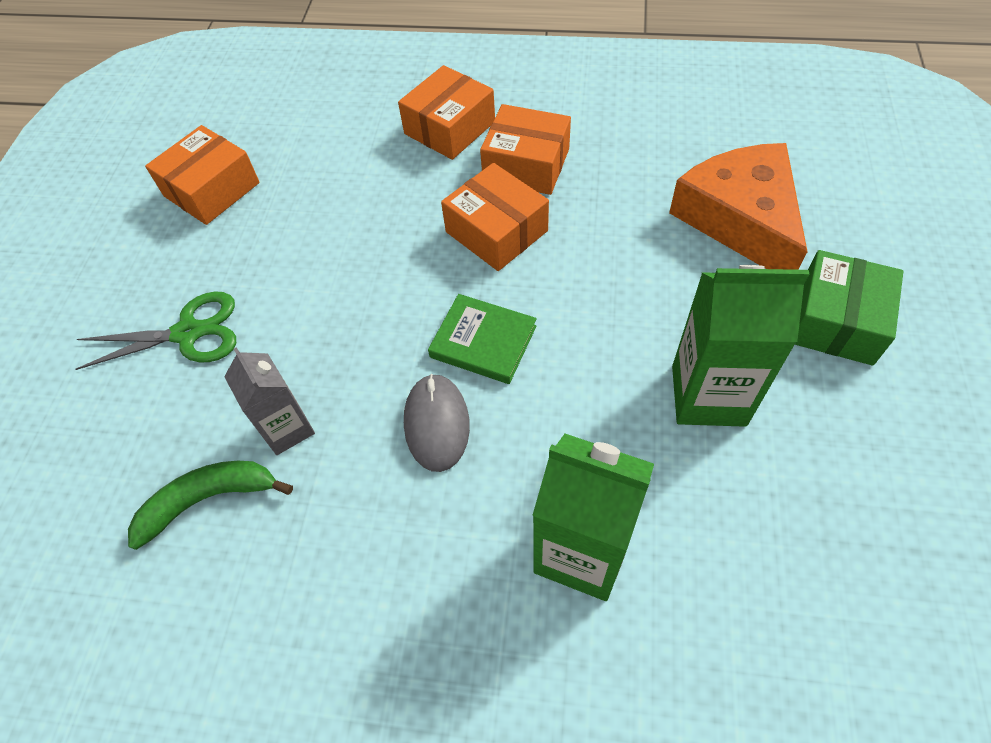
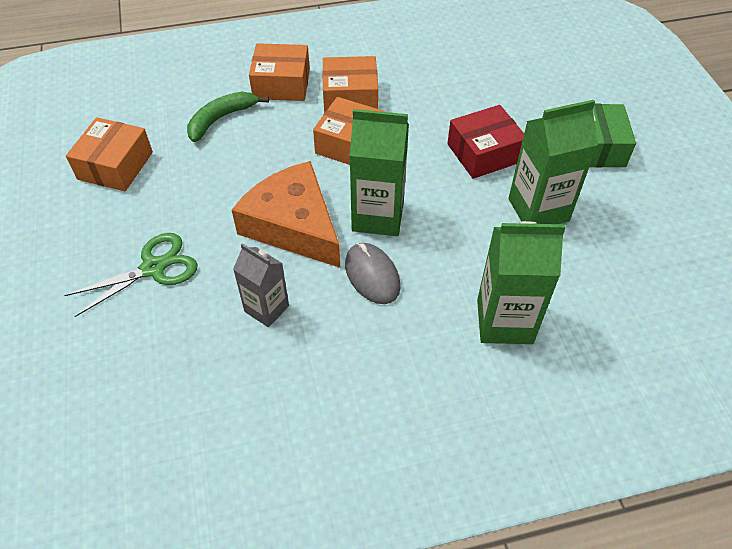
camera: 25 degrees left, 5 degrees down
green banana [128,461,293,550] -> green banana moved to [187,92,269,142]
orange box [398,65,495,160] -> orange box turned 75 degrees clockwise [249,43,310,101]
green book [428,294,537,384] -> green carton [349,109,409,236]
orange cheese [669,143,808,270] -> orange cheese moved to [232,161,341,268]
none -> red box [447,105,524,179]

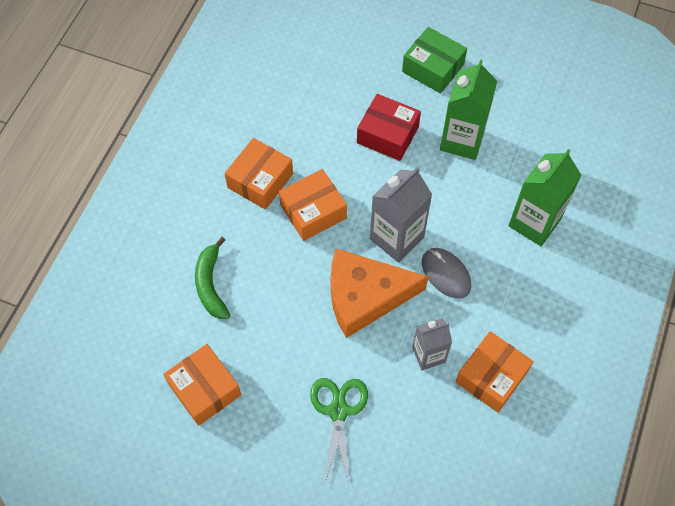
camera: 55 degrees left, 10 degrees up
orange box [249,43,310,101] -> orange box moved to [455,331,534,413]
grey mouse [345,243,400,304] -> grey mouse turned 45 degrees clockwise [422,248,471,299]
green carton [349,109,409,236] -> grey carton [370,167,432,263]
red box [447,105,524,179] -> red box turned 75 degrees counterclockwise [357,94,421,161]

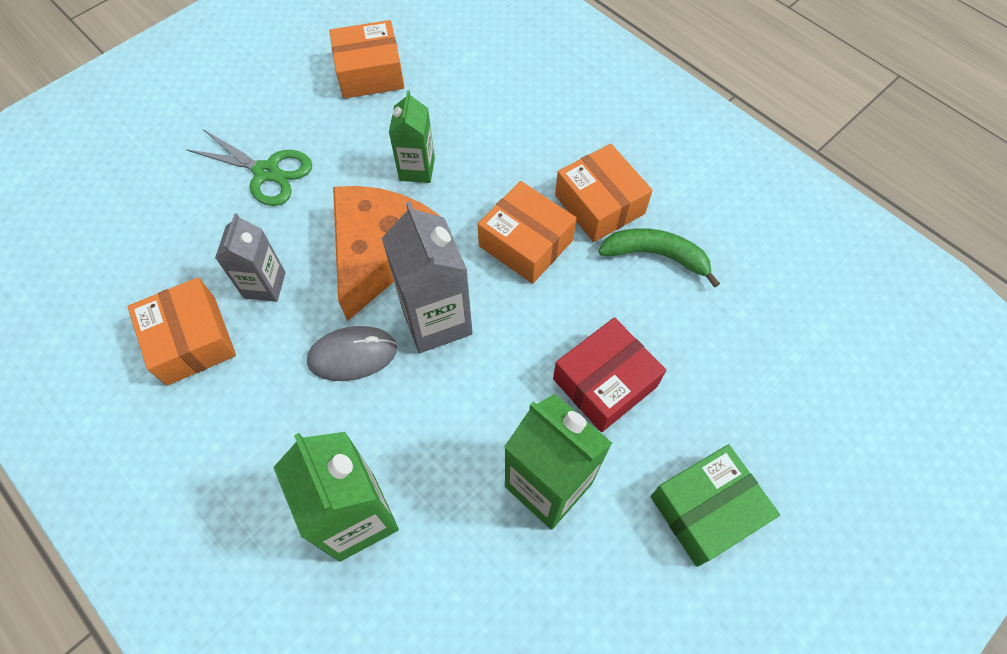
camera: 115 degrees right, 0 degrees up
green banana [195,237,230,319] -> green banana moved to [598,228,720,288]
orange box [279,169,347,241] -> orange box turned 45 degrees counterclockwise [478,181,577,284]
none -> green carton [389,90,435,183]

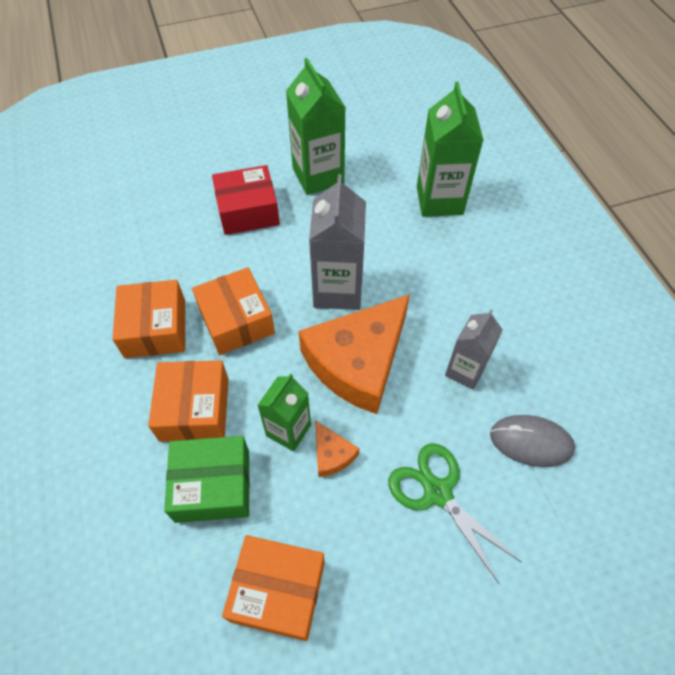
camera: 155 degrees left, 5 degrees down
orange box [127,277,236,386] -> orange box moved to [148,360,229,442]
grey mouse [307,326,397,381] -> grey mouse moved to [490,415,575,467]
green banana [598,228,720,288] -> none
green box [651,444,780,567] -> green box moved to [164,436,250,523]
none -> orange cheese [315,420,359,477]

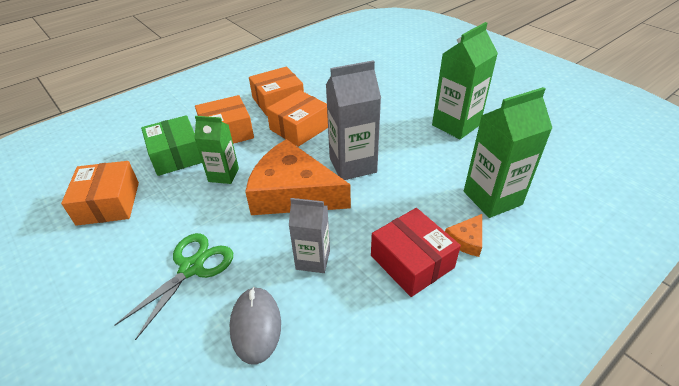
camera: 70 degrees right, 15 degrees down
red box [212,165,280,235] -> red box moved to [371,208,461,297]
orange cheese [315,420,359,477] -> orange cheese moved to [445,214,482,257]

